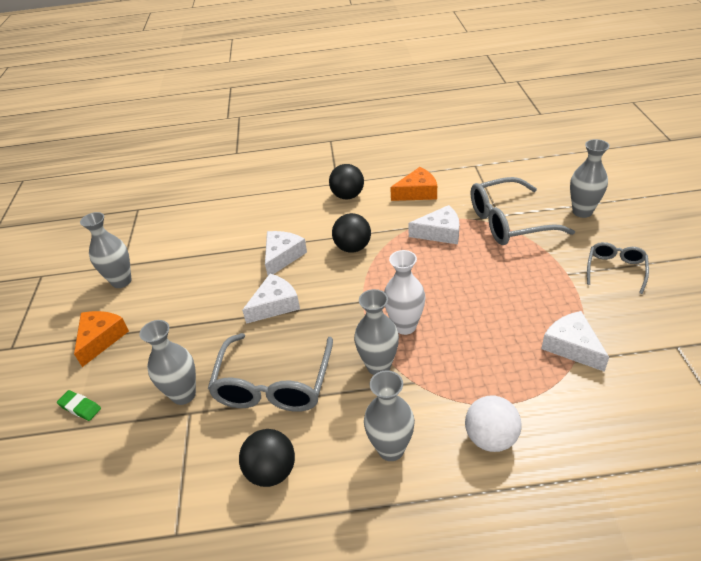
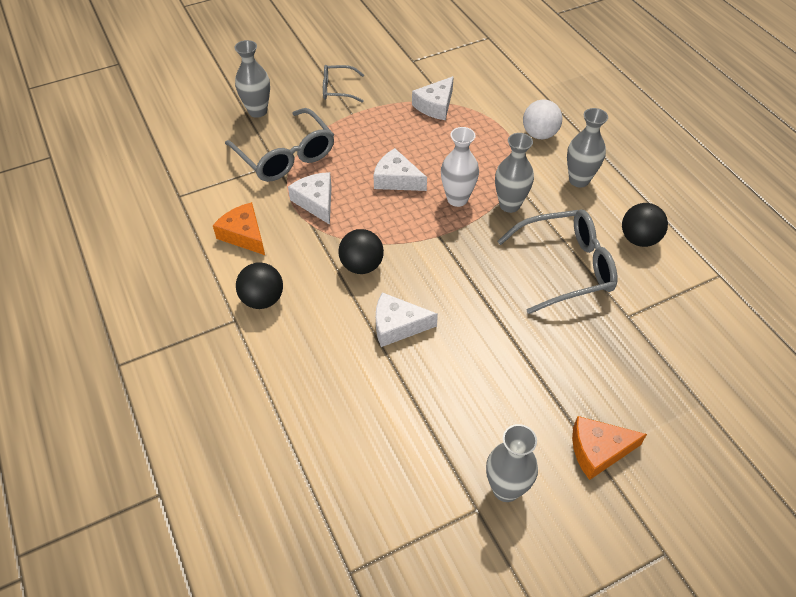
camera: 115 degrees left, 10 degrees up
green eraser [57,390,101,421] -> none
grey vase [140,320,196,405] -> none
white cheese [242,274,300,324] -> white cheese moved to [373,148,427,191]

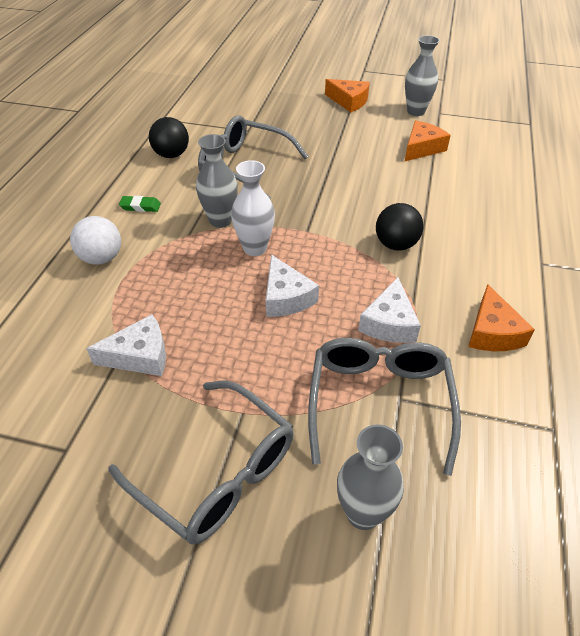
camera: 140 degrees left, 5 degrees down
black ball [236,262,283,309] -> none
grey glasses [323,65,364,103] -> grey glasses [108,381,294,544], size x1.80
white cheese [376,292,438,347] -> none
grey vase [567,108,608,187] -> green eraser [119,196,161,212]
none -> orange cheese [405,120,451,161]

